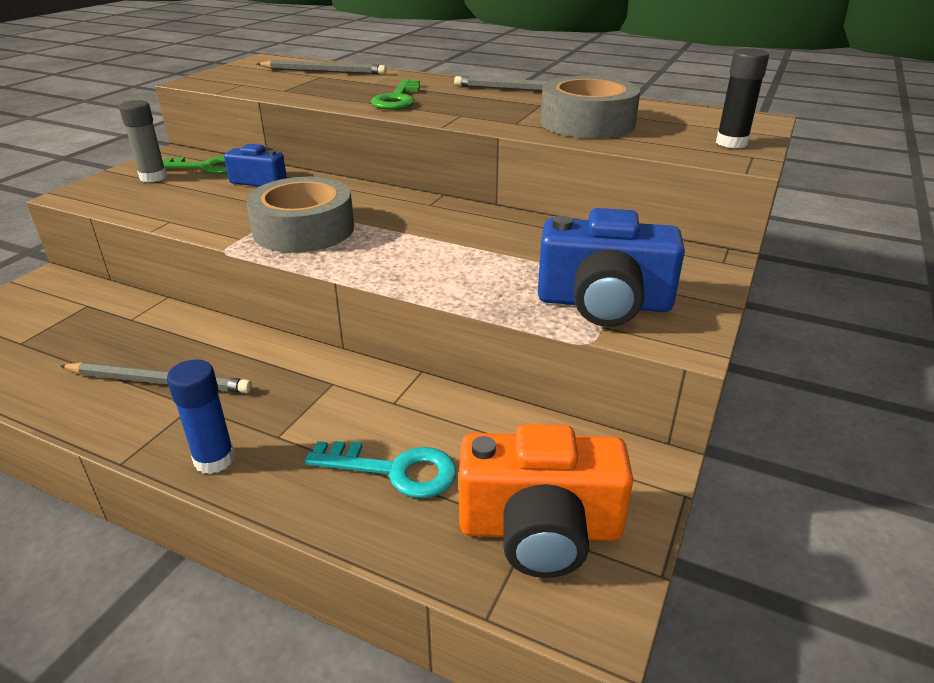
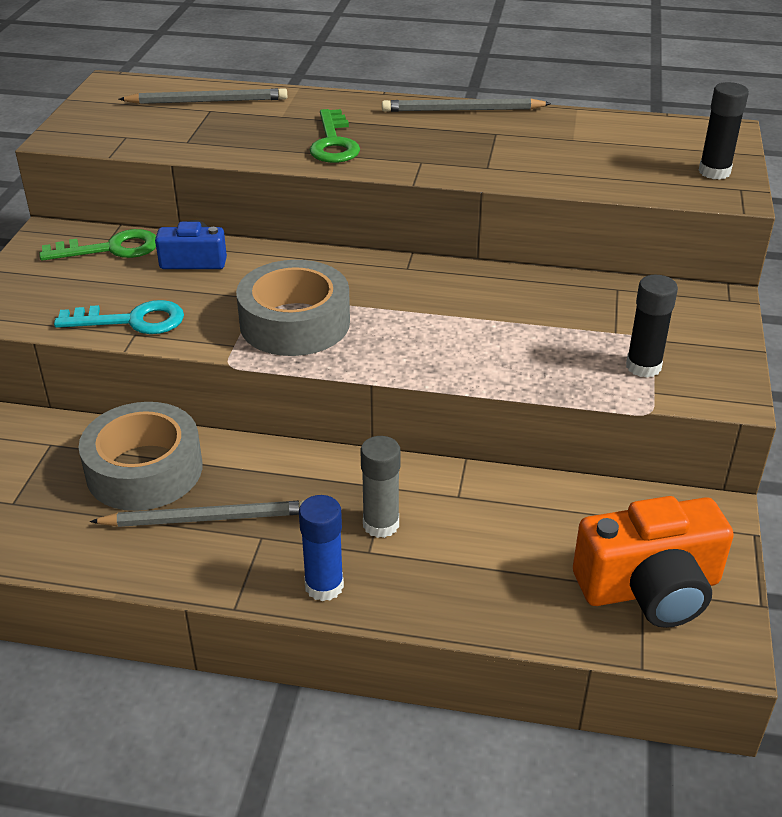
camera: 15 degrees left, 5 degrees up
grey glue stick [119,100,167,182] -> grey glue stick moved to [360,436,401,538]
turquoise key [305,441,456,498] -> turquoise key moved to [54,300,184,334]
blue camera [538,208,685,327] -> black glue stick [626,275,678,378]
grey tape [541,76,640,138] -> grey tape moved to [79,402,202,511]

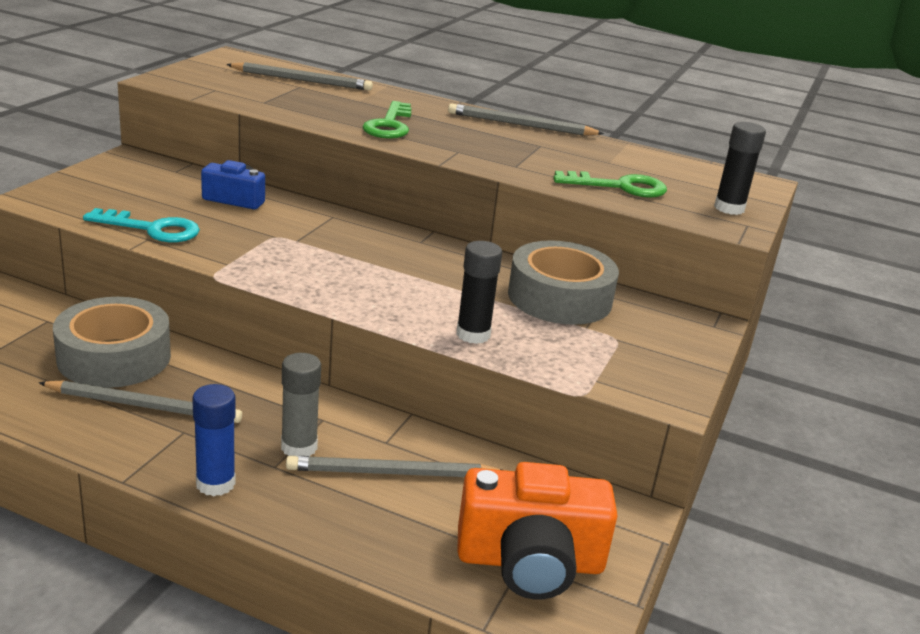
camera: 10 degrees right, 10 degrees down
green key [39,229,156,261] -> green key moved to [553,171,667,198]
grey tape [236,260,350,356] -> grey tape moved to [508,240,619,325]
black glue stick [626,275,678,378] -> black glue stick moved to [456,241,502,344]
none -> grey pencil [286,456,502,477]

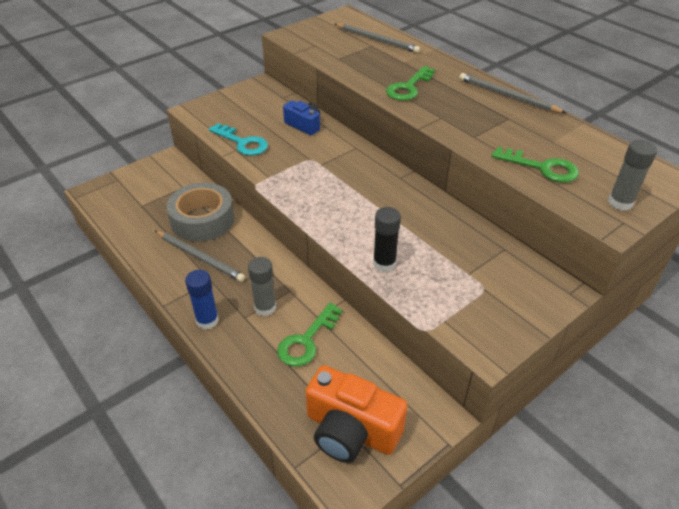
camera: 30 degrees right, 15 degrees up
grey pencil [286,456,502,477] -> green key [277,303,342,367]
grey tape [508,240,619,325] -> none
black glue stick [714,122,766,215] -> grey glue stick [608,140,657,211]

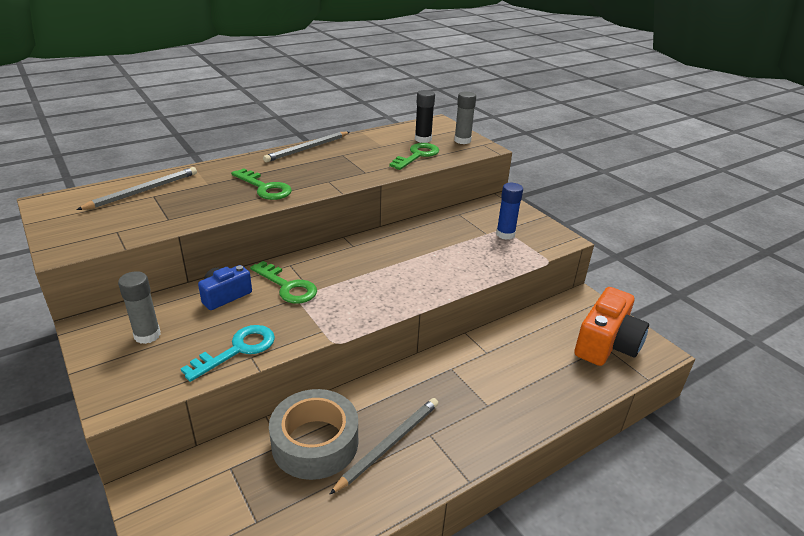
camera: 85 degrees left, 10 degrees down
blue glue stick [185,270,219,330] -> blue glue stick moved to [496,183,523,239]
grey glue stick [248,257,276,316] -> grey glue stick moved to [118,271,161,344]
green key [277,303,342,367] -> green key moved to [250,261,317,304]
black glue stick [373,207,401,272] -> black glue stick moved to [415,90,435,143]

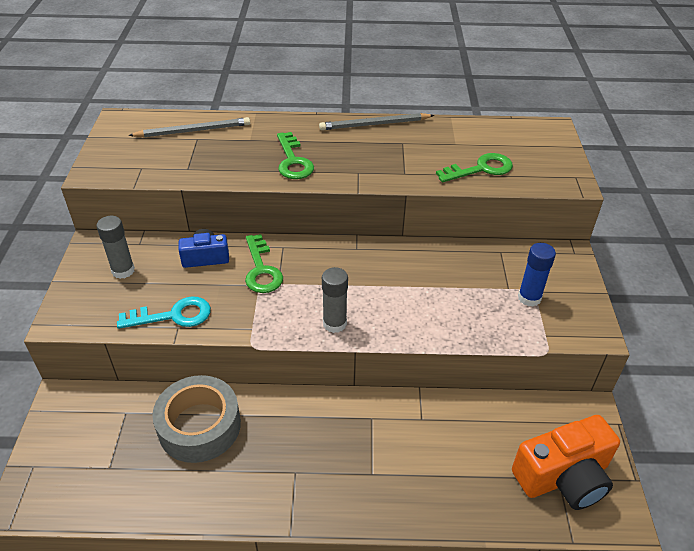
camera: 35 degrees right, 10 degrees up
grey pencil [329,398,439,495] -> none
black glue stick [415,90,435,143] -> none
grey glue stick [454,91,476,144] -> grey glue stick moved to [322,267,348,333]

